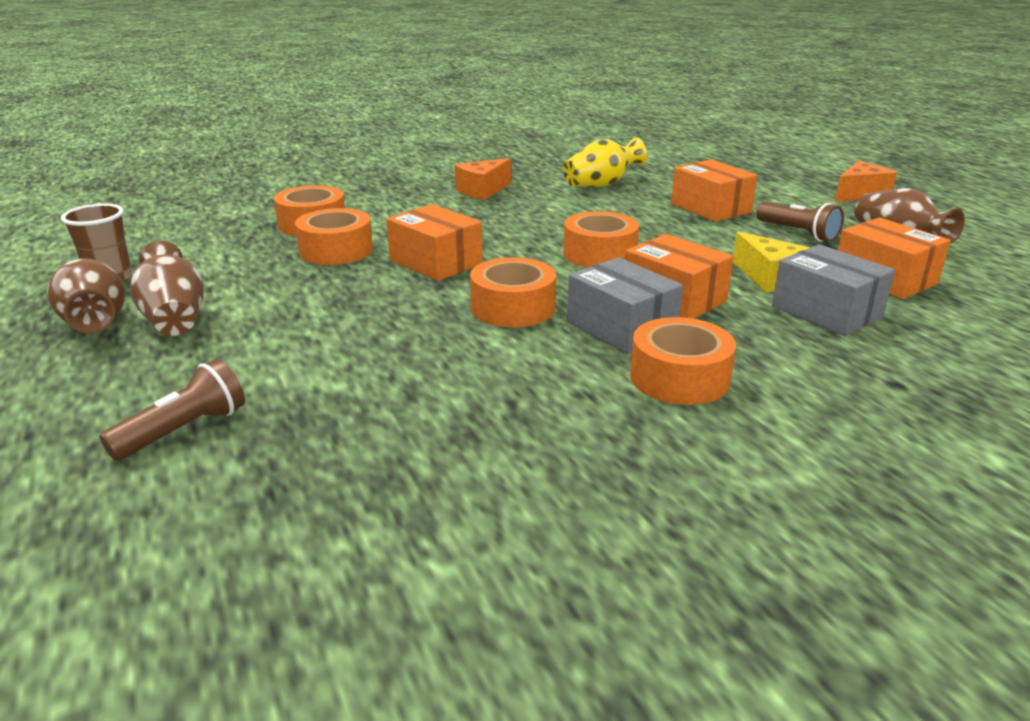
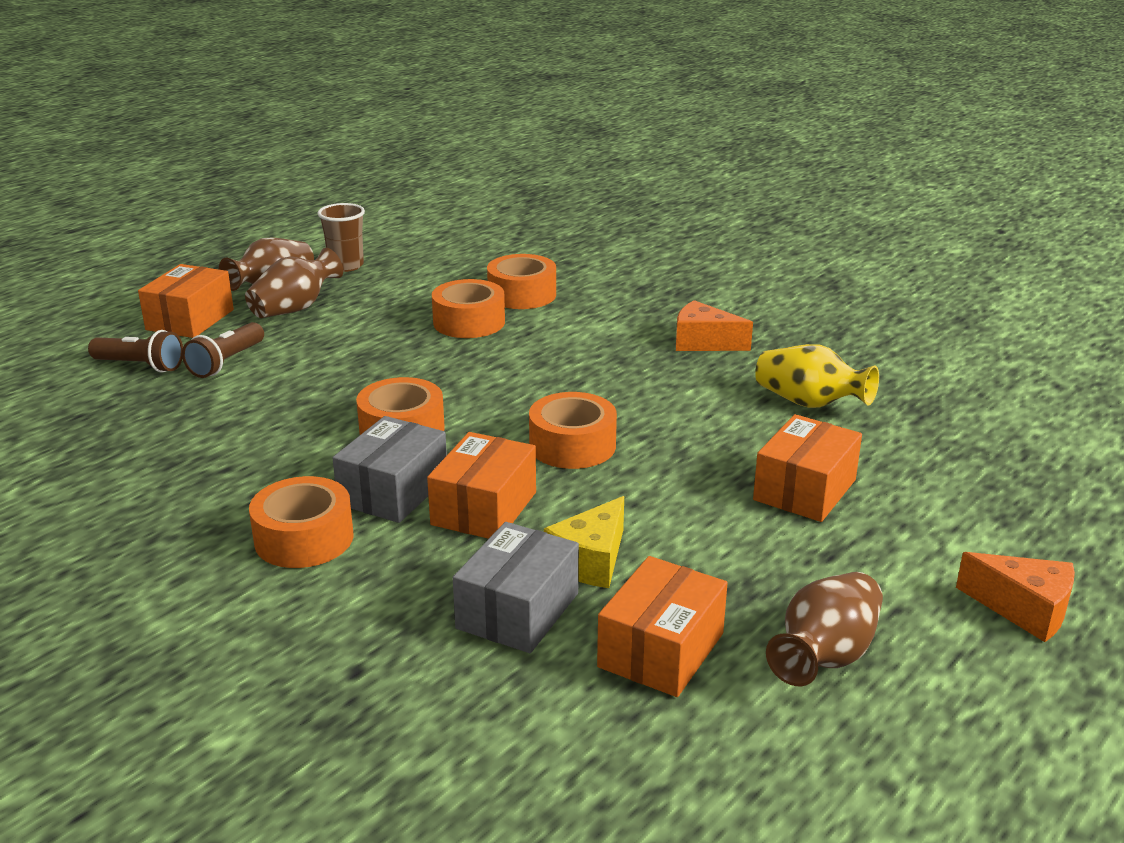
camera: 65 degrees right, 0 degrees up
orange box [387,204,482,281] -> orange box moved to [138,264,234,338]
brown flashlight [756,202,844,242] -> brown flashlight moved to [182,322,264,378]

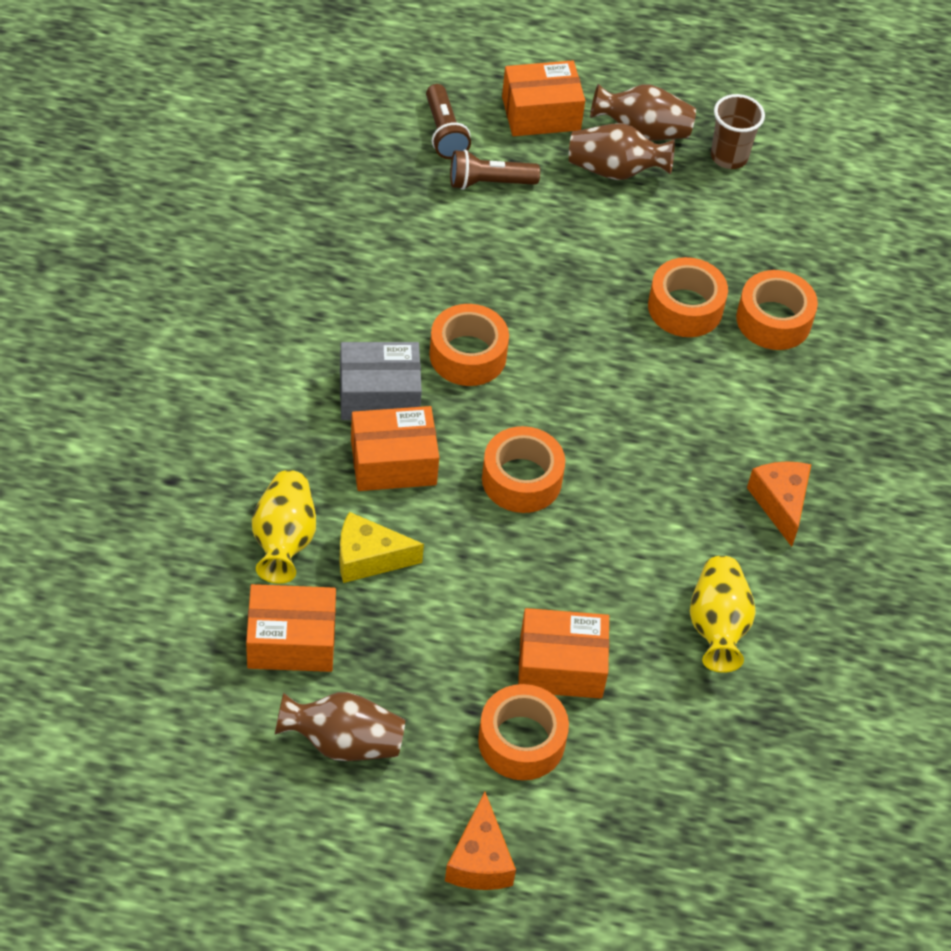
camera: 55 degrees right, 25 degrees up
orange tape [249,476,354,568] -> orange tape moved to [478,684,569,780]
grey box [453,522,579,653] -> yellow vase [252,470,316,584]

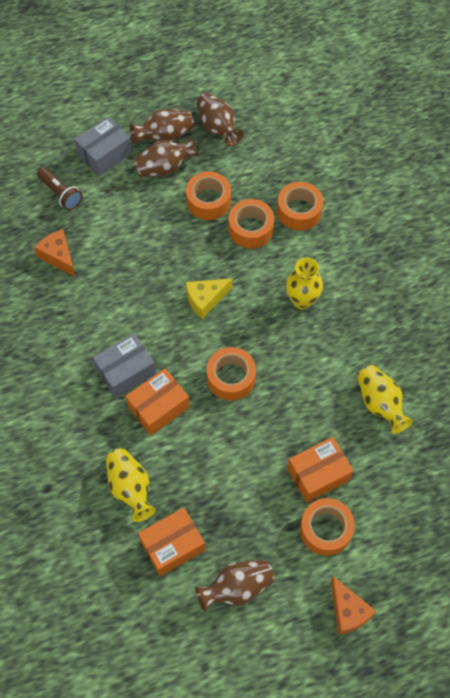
camera: 25 degrees left, 10 degrees up
yellow cheese [340,512,424,583] -> yellow cheese moved to [186,278,233,319]
orange tape [429,304,509,386] -> orange tape moved to [186,171,231,220]
brown flashlight [450,149,540,190] -> none
orange box [502,60,585,136] -> grey box [74,116,132,176]
brown cup [711,94,765,169] -> brown vase [196,93,243,146]
orange cheese [747,462,811,547] -> orange cheese moved to [34,229,75,277]
none -> yellow vase [286,258,323,310]

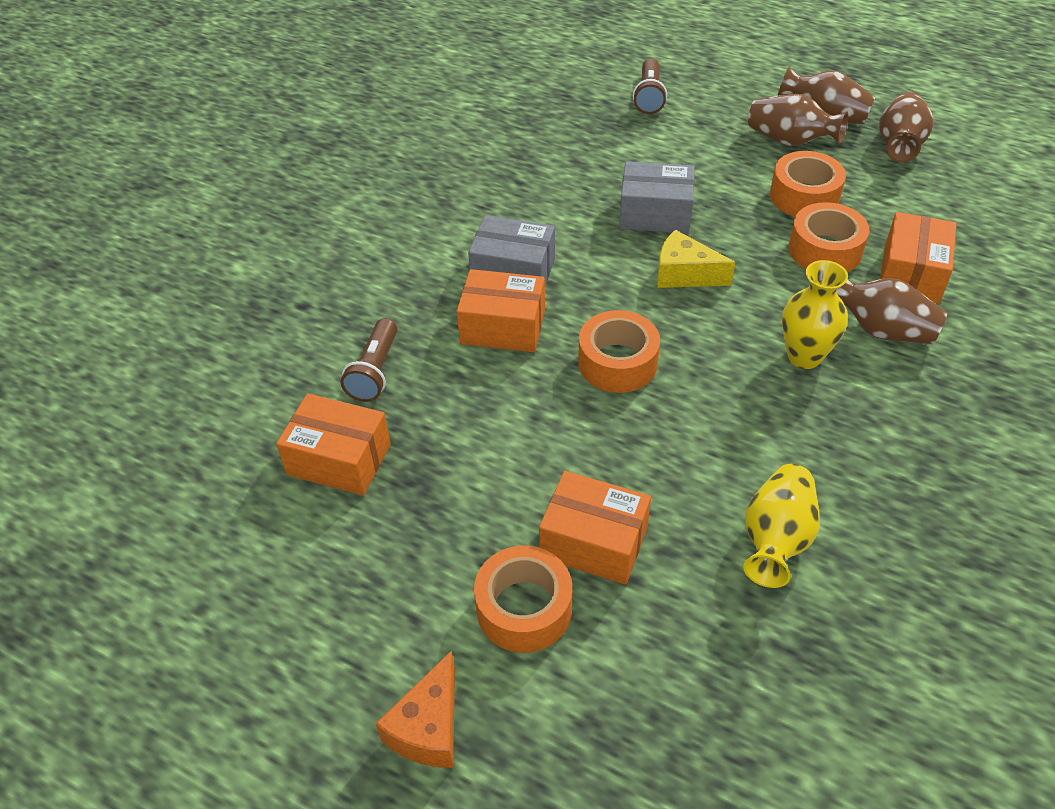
camera: 50 degrees right, 15 degrees down
orange cheese [34,229,75,277] -> none
grey box [74,116,132,176] -> grey box moved to [619,161,695,234]
yellow vase [106,448,156,522] -> brown flashlight [341,318,397,402]
brown vase [195,560,275,612] -> brown vase moved to [836,278,947,344]
orange tape [277,182,323,231] -> orange box [880,212,957,304]

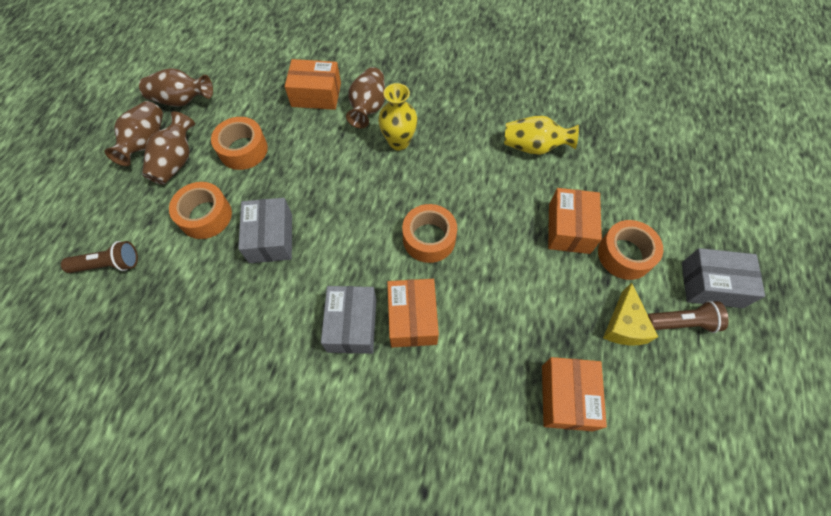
camera: 105 degrees left, 15 degrees up
brown flashlight [341,318,397,402] -> brown flashlight moved to [648,301,729,333]
orange cheese [375,650,455,768] -> grey box [682,248,765,308]
yellow cheese [657,230,735,288] -> yellow cheese moved to [603,283,658,345]
orange tape [789,202,869,272] -> orange tape moved to [169,182,232,239]

